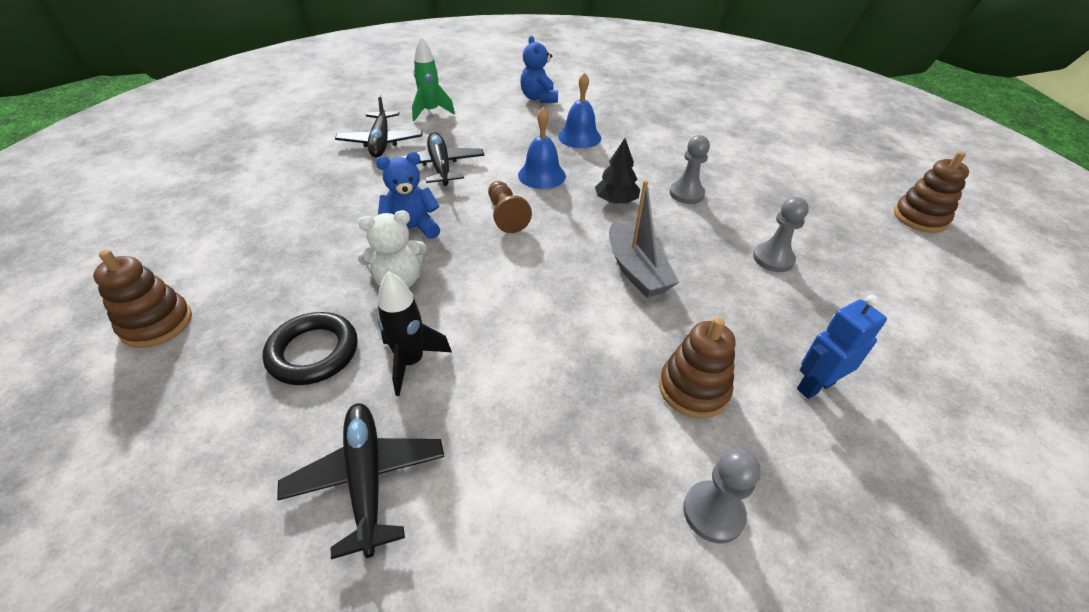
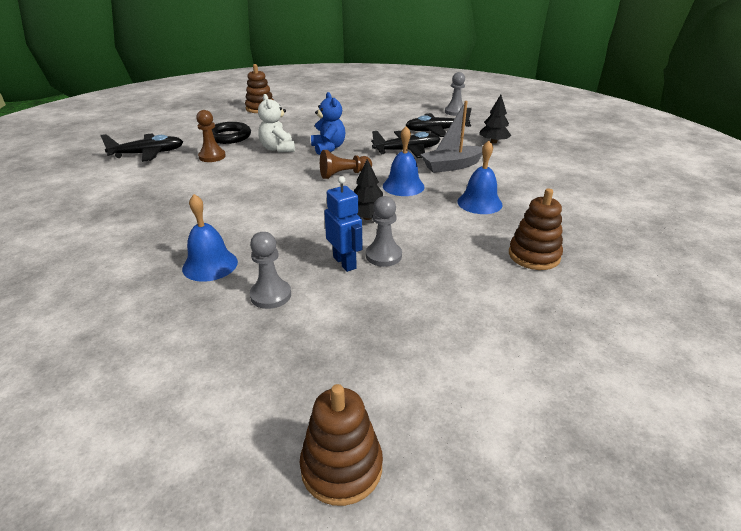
camera: 90 degrees right, 10 degrees down
black rocket [377,271,452,396] -> brown pawn [196,110,226,162]
green rocket [412,37,455,121] -> black tree [479,95,511,144]
blue teddy bear [520,36,558,103] -> none
grey boat [609,180,679,298] -> grey boat moved to [420,101,482,173]
brown stacking toy [659,317,735,418] -> brown stacking toy moved to [509,188,563,270]
grey pawn [683,448,761,544] -> grey pawn moved to [445,72,465,116]
blue robot [797,295,887,399] -> blue robot moved to [324,176,362,272]
none -> blue bell [182,194,238,282]

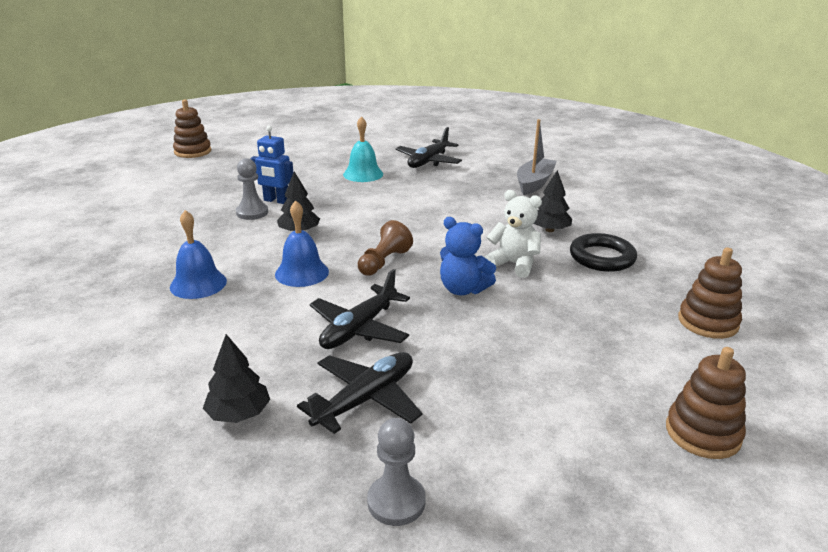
camera: 140 degrees right, 5 degrees down
black plane [100,134,183,162] -> black plane moved to [396,127,462,168]
blue bell [182,194,238,282] -> turquoise bell [343,116,383,182]
brown pawn [196,110,226,162] -> black tree [534,170,572,232]
grey pawn [250,232,291,309] -> none
grey boat [420,101,482,173] -> grey boat moved to [517,119,557,195]
brown stacking toy [509,188,563,270] -> brown stacking toy moved to [666,347,746,459]

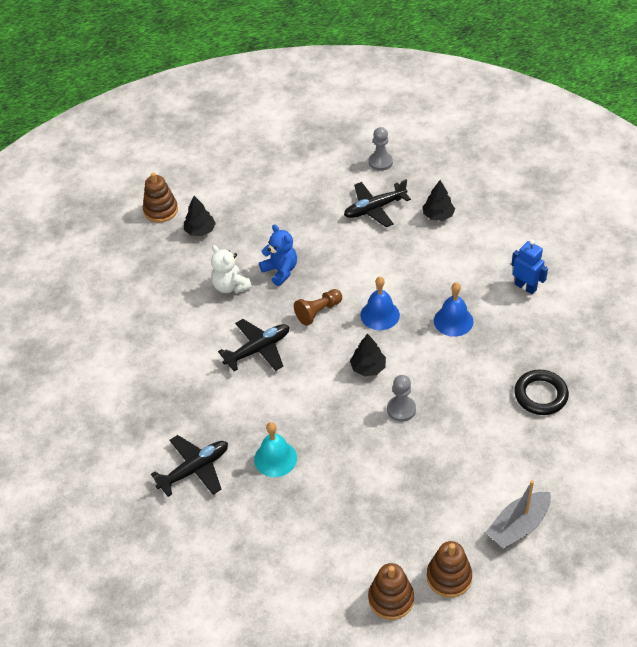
camera: 155 degrees left, 20 degrees up
blue robot [251,126,293,204] -> blue robot moved to [511,240,548,295]
black plane [310,269,410,349] -> black plane moved to [218,319,289,371]
grey boat [517,119,557,195] -> grey boat moved to [485,480,551,549]
black tree [534,170,572,232] -> black tree moved to [184,196,216,236]
black ring [570,233,637,272] -> black ring moved to [514,370,569,415]
brown stacking toy [666,347,746,459] -> brown stacking toy moved to [368,563,414,620]

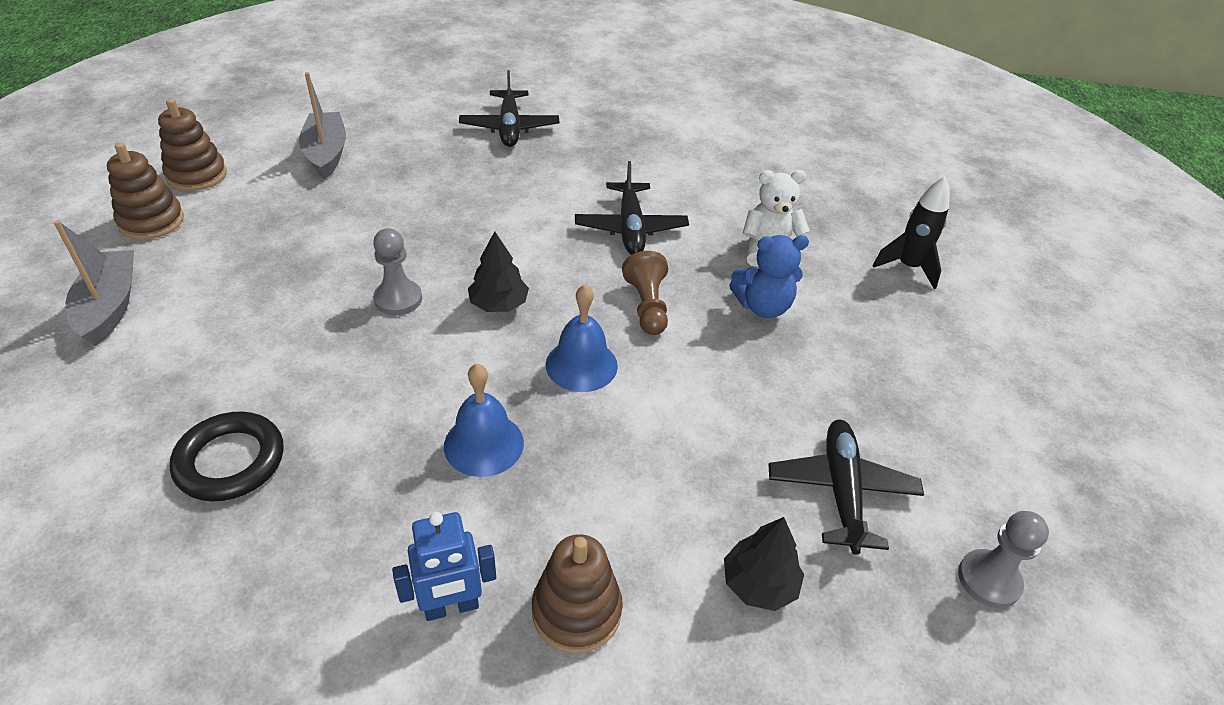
camera: 115 degrees right, 5 degrees down
brown stacking toy [143,172,178,223] -> brown stacking toy moved to [532,534,623,653]
black tree [184,196,216,236] -> black rocket [873,177,950,289]
turquoise bell [254,422,297,477] -> none
none -> grey boat [299,72,346,179]

